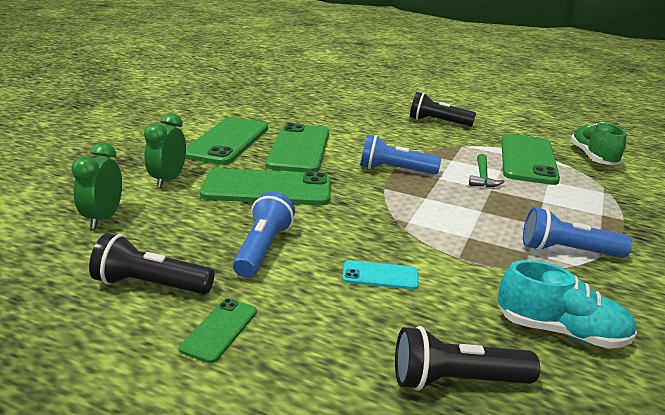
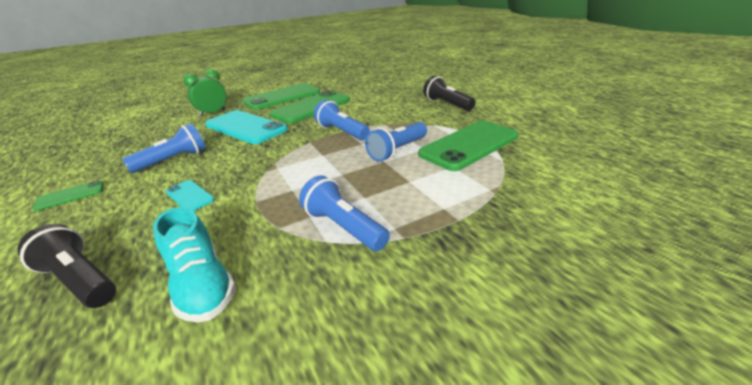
camera: 40 degrees right, 5 degrees up
green clock [71,142,122,229] -> none
black flashlight [89,233,215,294] -> none
green phone [200,168,331,205] -> turquoise phone [205,110,288,144]
green hammer [469,154,505,187] -> blue flashlight [365,122,427,162]
green shoe [570,122,626,166] -> none

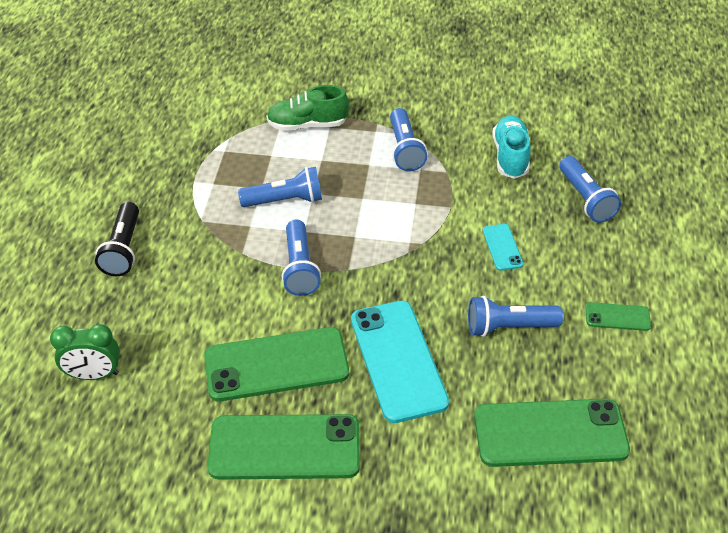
camera: 145 degrees left, 15 degrees up
black flashlight [17,224,116,308] -> blue flashlight [559,156,621,223]
green clock [183,69,226,117] -> green clock moved to [50,324,120,380]
green phone [418,121,518,171] -> green phone moved to [474,399,630,467]
none -> green shoe [267,85,349,131]

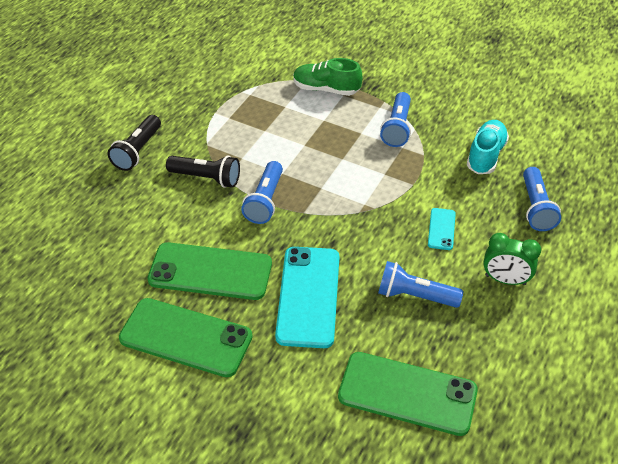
camera: 20 degrees right, 0 degrees up
green clock [50,324,120,380] -> green clock moved to [483,233,541,285]
blue flashlight [238,167,322,207] -> none
green phone [586,302,651,331] -> none
none -> black flashlight [166,156,240,188]

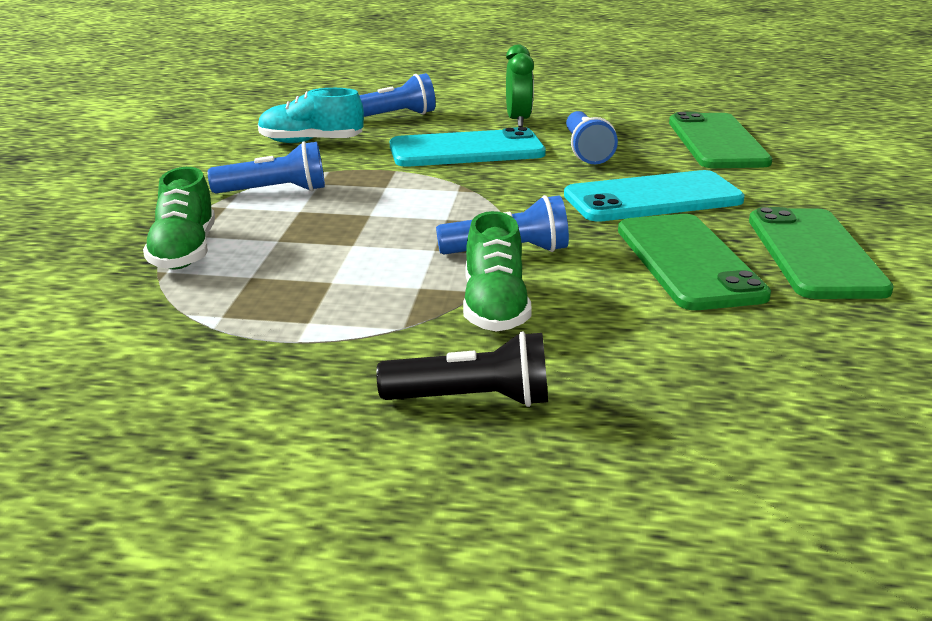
camera: 110 degrees left, 20 degrees down
black flashlight [166,156,240,188] -> green shoe [463,211,532,332]
turquoise phone [428,208,456,250] -> turquoise phone [390,127,546,167], size x2.14

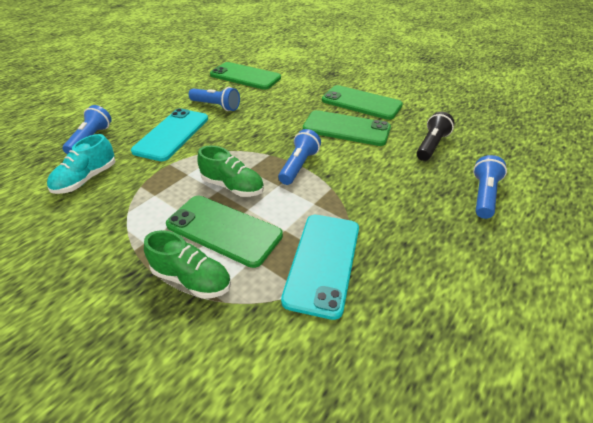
camera: 60 degrees left, 15 degrees up
blue flashlight [208,141,325,193] -> blue flashlight moved to [473,155,507,219]
black flashlight [377,331,548,407] -> black flashlight moved to [416,112,454,161]
green shoe [463,211,532,332] -> green shoe moved to [198,145,264,197]
green clock [506,44,534,127] -> none
turquoise phone [564,170,745,222] -> turquoise phone moved to [281,215,359,320]
none -> green phone [166,196,283,268]

